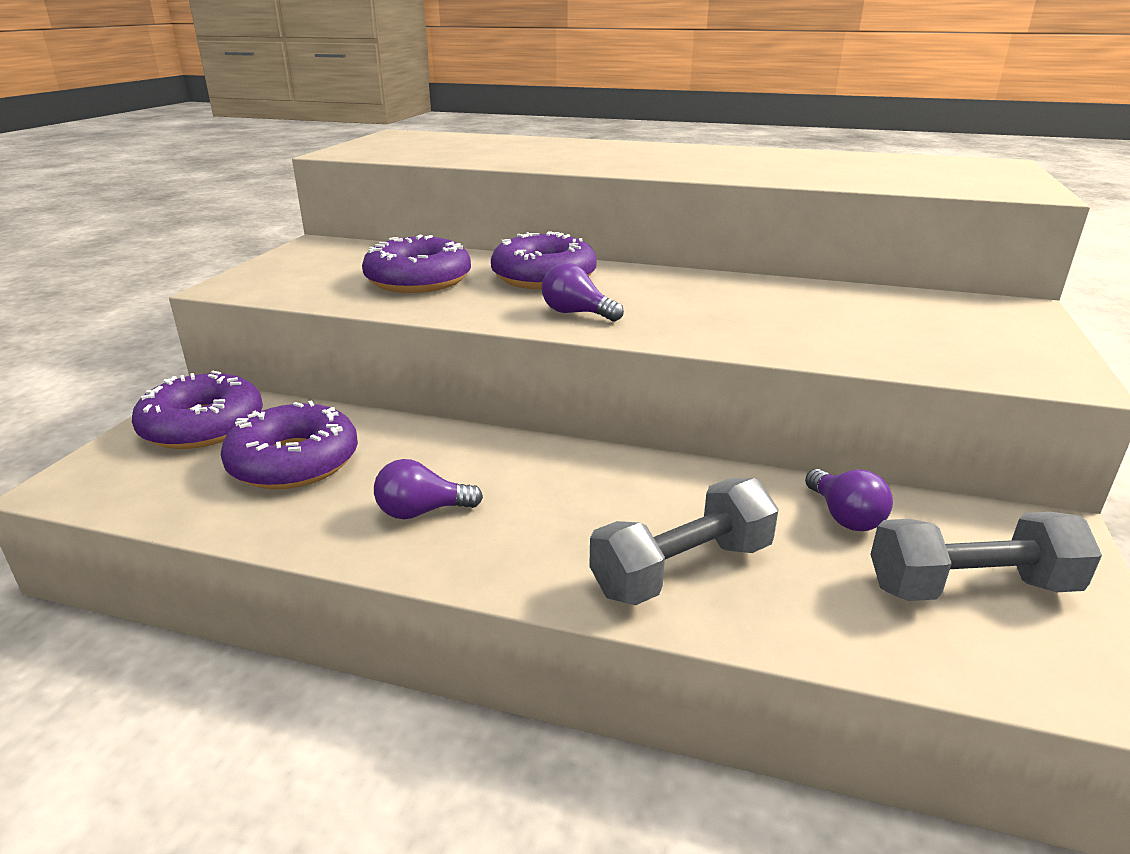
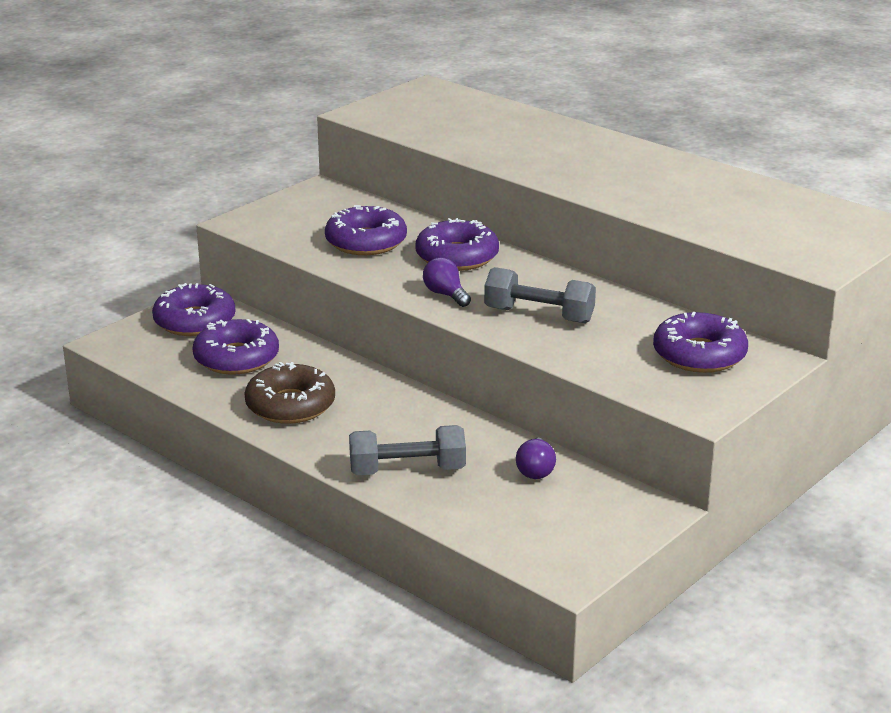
camera: 25 degrees right, 0 degrees up
purple light bulb [374,459,483,519] -> brown donut [244,362,335,424]
grey dumbbell [870,512,1102,601] -> grey dumbbell moved to [484,267,596,323]
none -> purple donut [653,312,748,373]

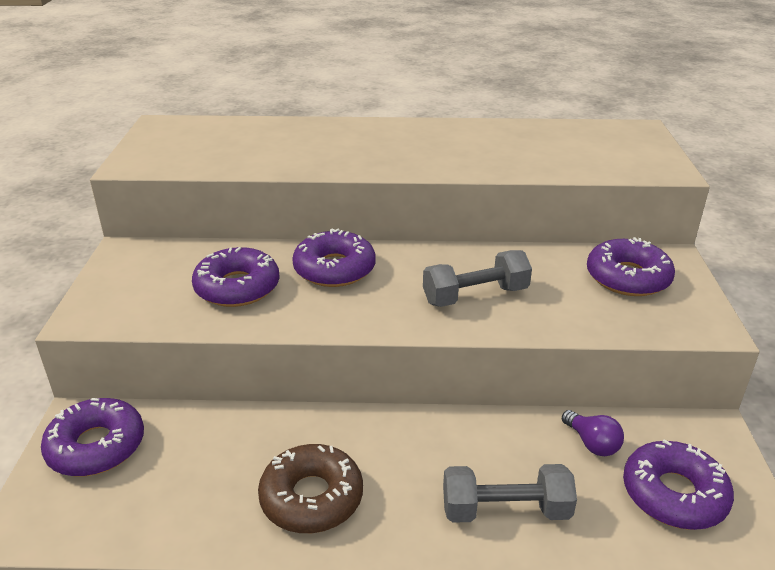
camera: 40 degrees left, 5 degrees up
purple donut [193,319,279,375] -> purple donut moved to [623,439,734,530]
grey dumbbell [349,425,466,475] -> grey dumbbell turned 45 degrees clockwise [443,464,577,523]
purple light bulb [423,257,471,307] -> none

